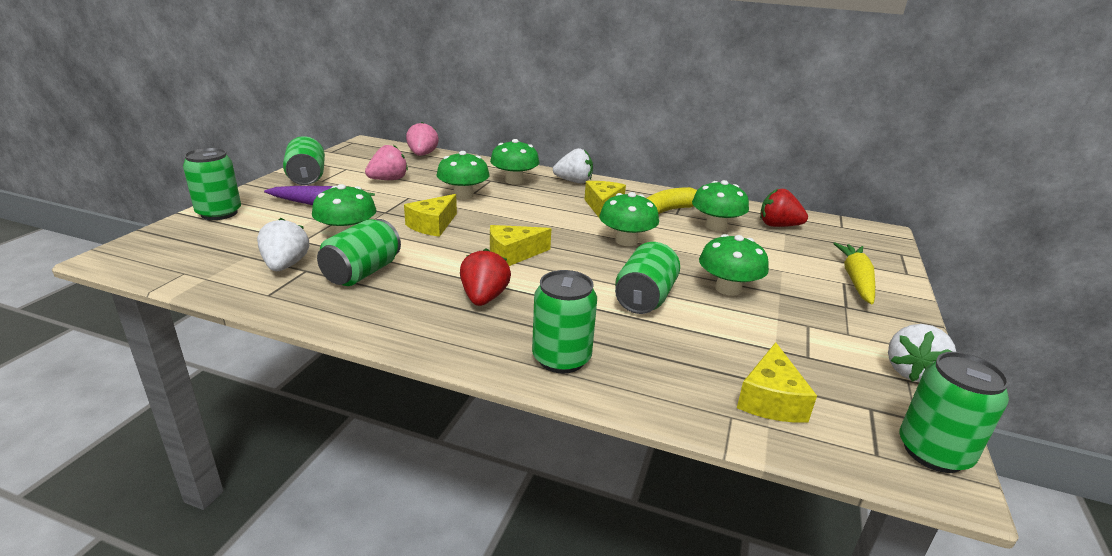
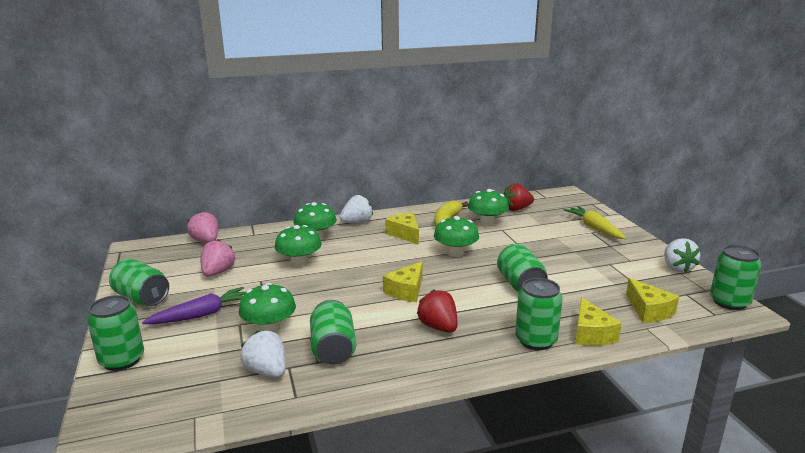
camera: 35 degrees left, 5 degrees down
yellow cheese [404,194,457,237] -> yellow cheese moved to [575,297,622,346]
green mushroom [699,234,769,296] -> none

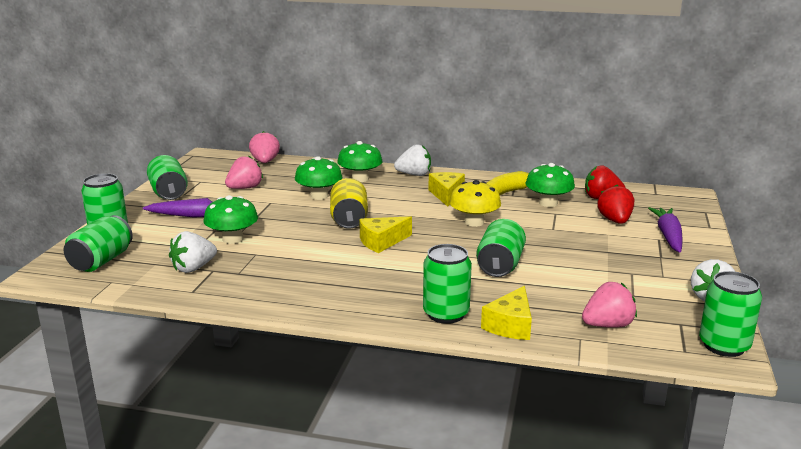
camera: 30 degrees right, 0 degrees up
white strawberry [240,331,286,377] -> white strawberry turned 120 degrees counterclockwise [169,231,217,273]
green can [310,300,356,365] -> green can moved to [64,215,133,272]
red strawberry [417,289,458,333] -> red strawberry moved to [597,185,634,224]
green mushroom [434,216,479,257] -> yellow mushroom [450,180,501,227]
yellow carrot [564,206,626,239] -> purple carrot [648,207,682,253]
yellow cheese [626,278,679,323] -> pink strawberry [582,282,637,328]
none -> yellow can [330,178,368,229]

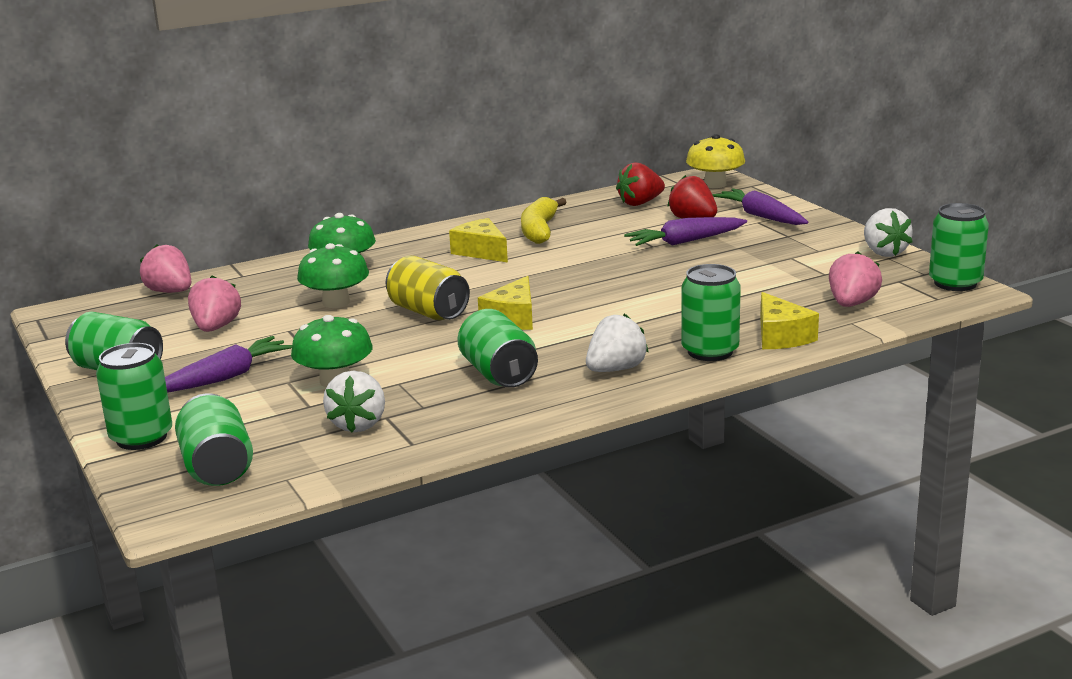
camera: 40 degrees left, 0 degrees up
white strawberry [394,144,431,176] -> white strawberry moved to [586,314,648,372]
yellow mushroom [450,180,501,227] -> yellow mushroom moved to [686,134,745,188]
green can [476,219,526,277] -> green can moved to [458,309,538,388]
green mushroom [525,163,575,207] -> none
none -> purple carrot [624,217,747,246]

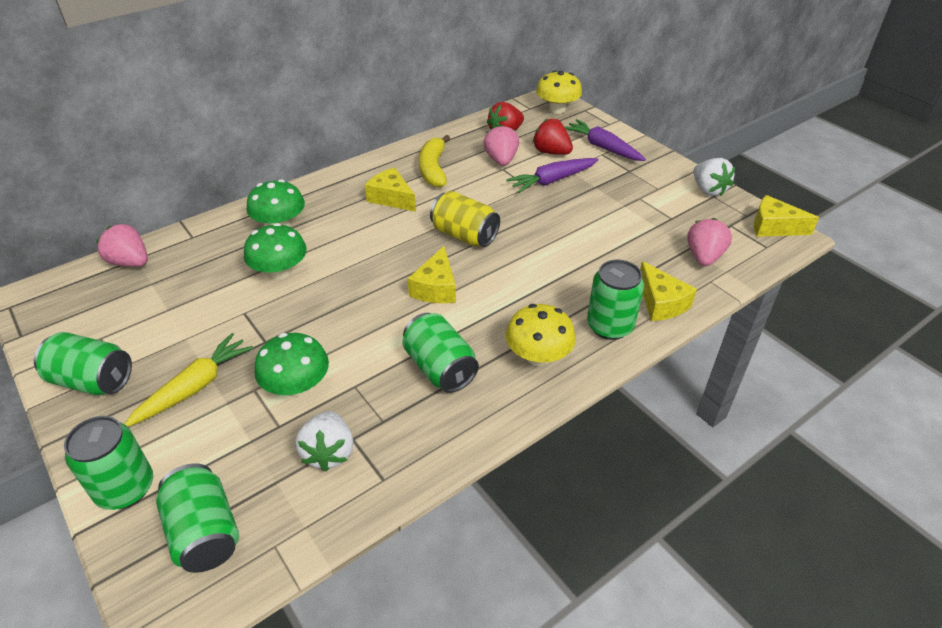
camera: 10 degrees left, 20 degrees up
purple carrot [165,336,292,393] -> yellow carrot [125,333,253,427]
pink strawberry [188,275,241,332] -> pink strawberry moved to [483,125,519,166]
yellow can [385,255,470,320] -> yellow can moved to [430,191,500,247]
white strawberry [586,314,648,372] -> yellow mushroom [506,304,576,366]
green can [929,203,989,291] -> yellow cheese [754,195,819,237]

